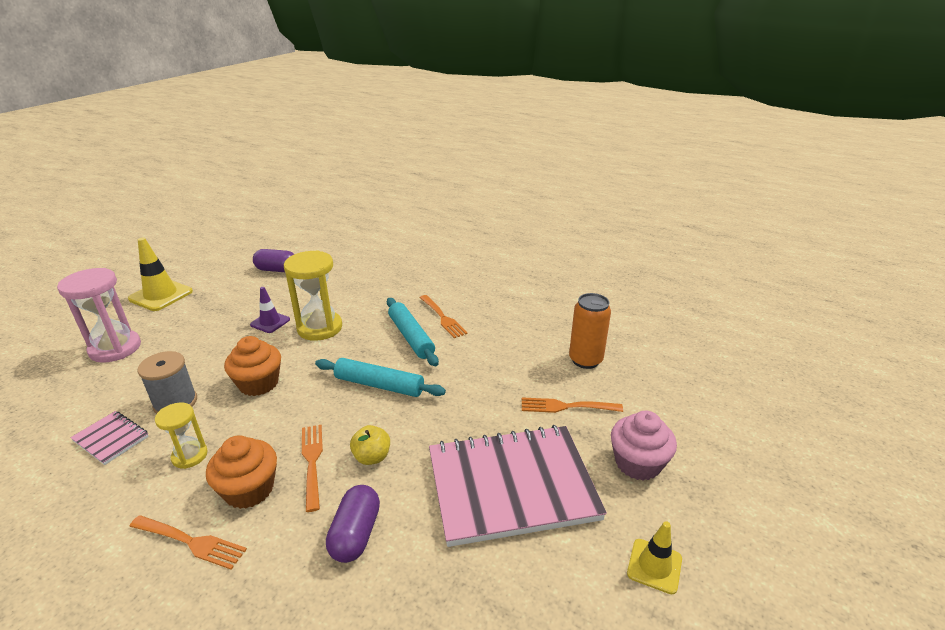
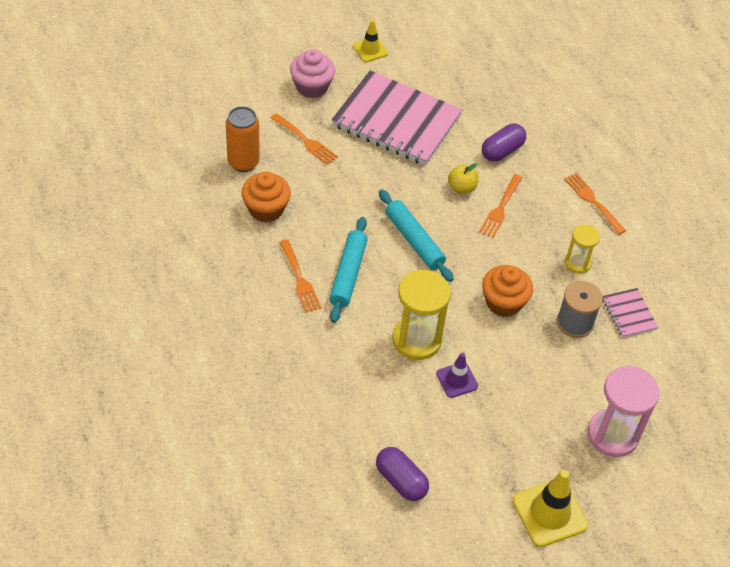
camera: 145 degrees left, 20 degrees up
orange cupcake [206,436,277,509] -> orange cupcake moved to [241,171,291,222]
orange fork [420,295,468,338] -> orange fork turned 150 degrees clockwise [279,239,322,313]

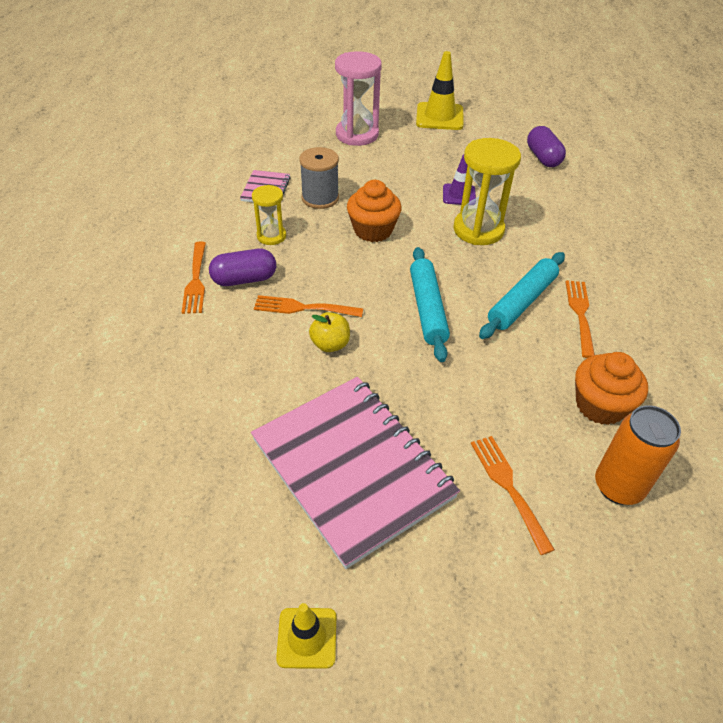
camera: 150 degrees left, 5 degrees down
pink cupcake [290,49,335,98] -> none
orange fork [479,174,523,238] -> orange fork turned 135 degrees counterclockwise [254,295,363,317]
purple capsule [482,123,526,162] -> purple capsule moved to [209,249,276,286]

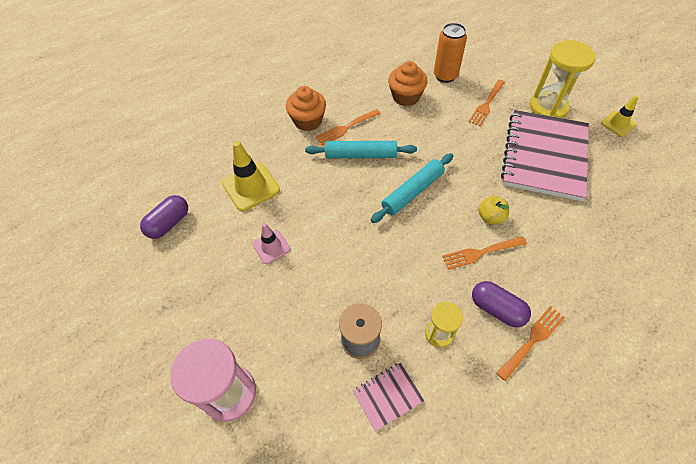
camera: 125 degrees left, 10 degrees up
orange fork [254,295,363,317] -> orange fork turned 105 degrees clockwise [442,236,527,270]
orange cupcake [347,180,402,242] -> orange cupcake moved to [286,86,326,131]
yellow traffic cone [416,51,464,130] -> yellow traffic cone moved to [222,141,280,211]
purple traffic cone [443,154,476,205] -> pink traffic cone [252,223,291,264]
yellow hourglass [453,138,521,245] -> yellow hourglass moved to [530,40,595,118]

